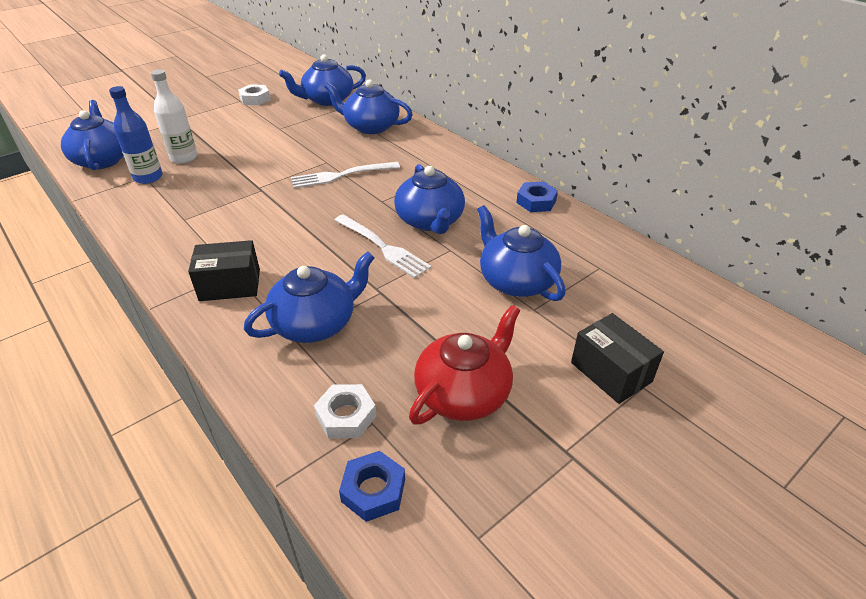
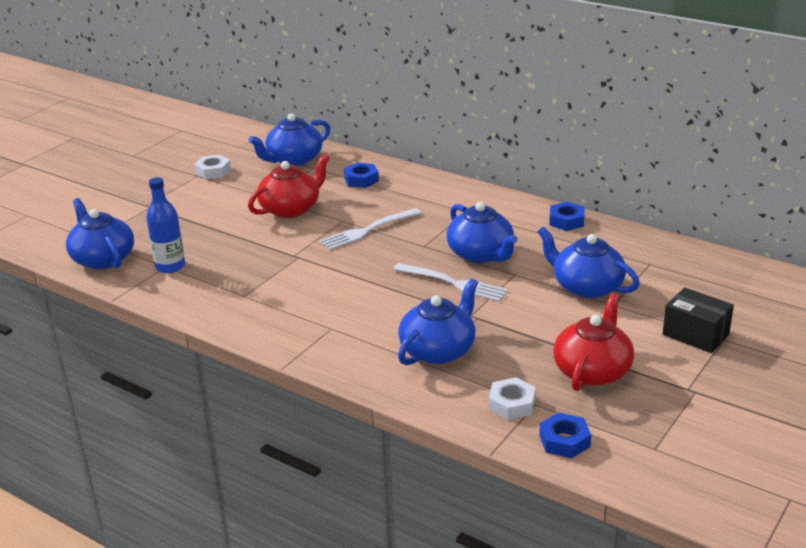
camera: 15 degrees left, 10 degrees down
white bottle [151,69,197,164] -> none
black box [188,240,260,301] -> none
blue teapot [324,79,413,134] -> blue nut [344,163,379,188]
none -> red teapot [248,154,330,218]

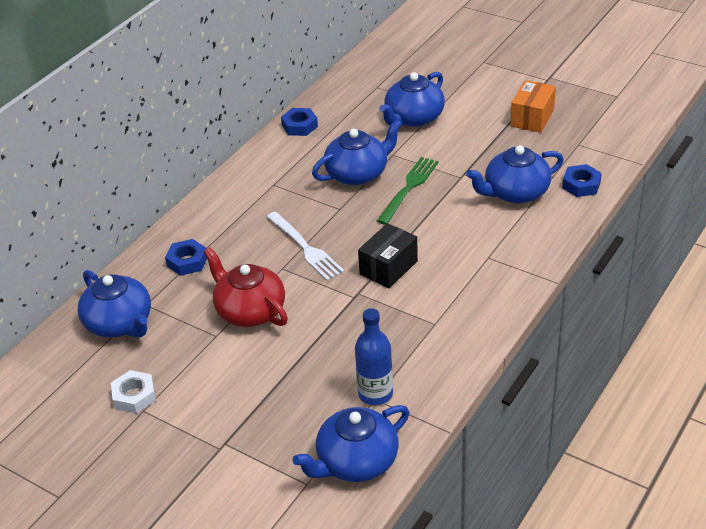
camera: 90 degrees left, 10 degrees up
white fork [393,263,508,302] -> green fork [377,157,439,225]
blue teapot [398,278,478,365] -> blue teapot turned 60 degrees counterclockwise [466,145,564,203]
white nut [488,377,536,420] -> none
blue nut [539,412,591,458] -> blue nut moved to [562,164,602,197]
red teapot [553,293,634,391] -> orange box [510,80,556,133]
black box [663,288,734,353] -> black box moved to [358,223,418,288]

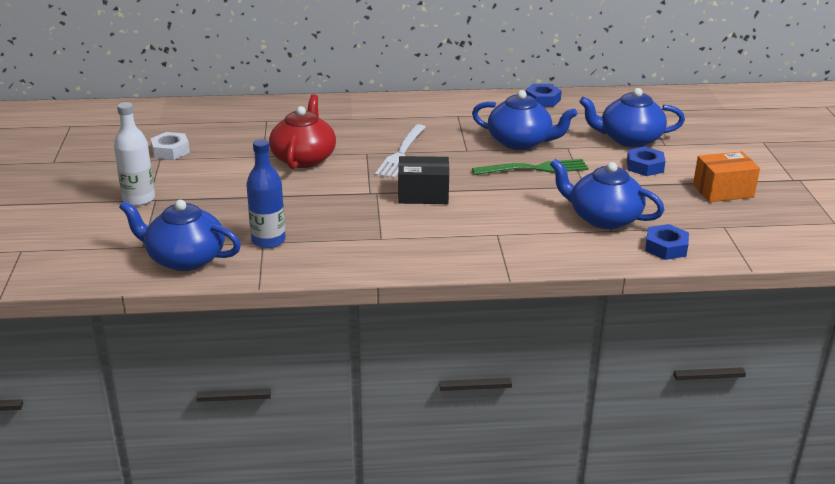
camera: 50 degrees right, 10 degrees down
blue teapot [78,270,151,338] -> none
blue nut [165,239,207,276] -> blue nut moved to [627,147,666,176]
none -> white bottle [114,102,155,206]

